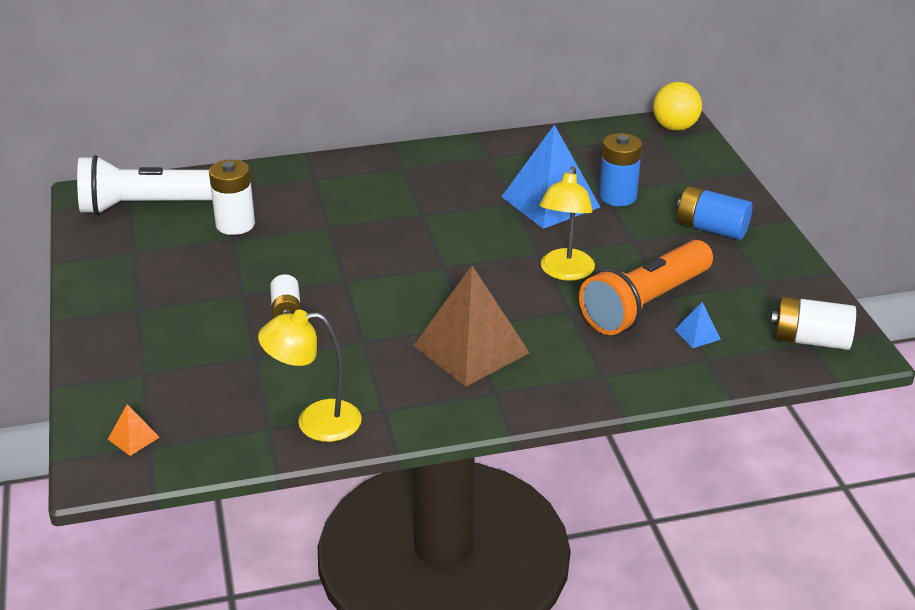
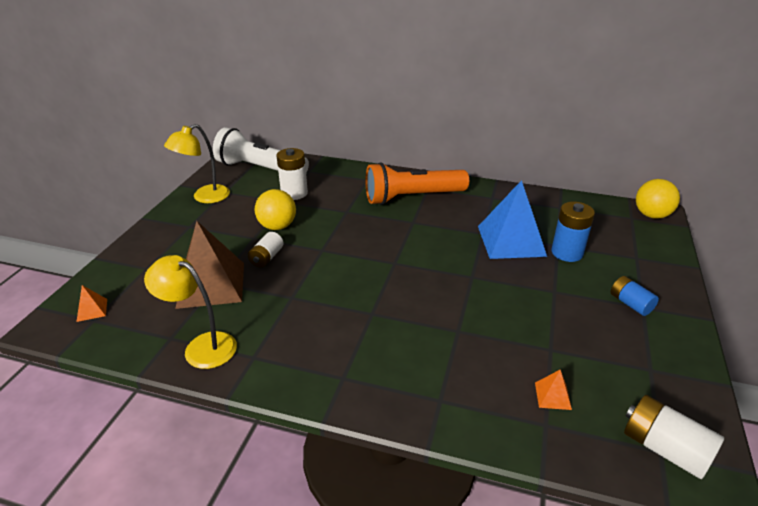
camera: 30 degrees right, 0 degrees up
brown pyramid [413,266,530,387] -> brown pyramid moved to [175,221,244,309]
yellow lamp [539,167,595,281] -> yellow lamp moved to [164,124,230,203]
orange flashlight [579,240,713,335] -> orange flashlight moved to [365,162,469,205]
blue pyramid [675,302,721,348] -> orange pyramid [535,370,572,410]
blue battery [677,186,752,240] -> blue battery [611,276,659,316], size x0.66
none -> yellow ball [255,189,296,230]

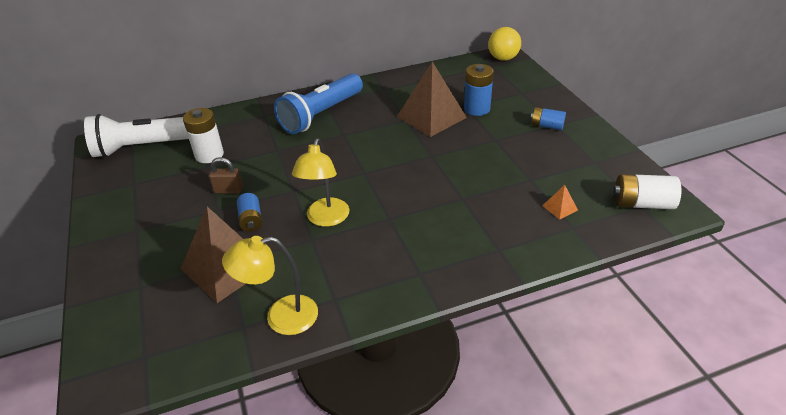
camera: 35 degrees left, 5 degrees up
orange pyramid [76,285,107,322] -> none
yellow lamp [164,124,230,203] -> yellow lamp moved to [292,138,349,227]
white battery [248,232,284,267] -> blue battery [237,193,262,232]
yellow ball [255,189,296,230] -> brown padlock [209,157,243,194]
orange flashlight [365,162,469,205] -> blue flashlight [274,73,363,134]
blue pyramid [478,180,547,259] -> brown pyramid [397,62,467,137]

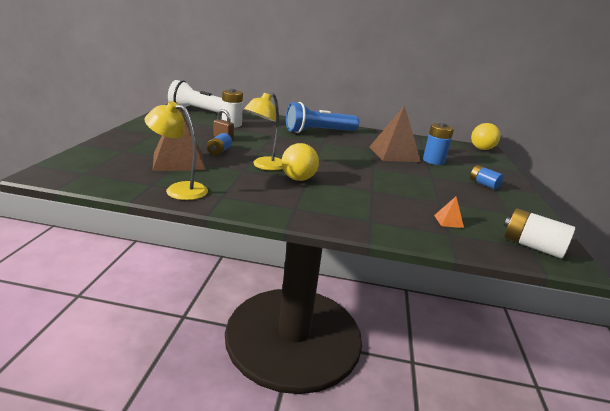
camera: 25 degrees right, 15 degrees down
none -> yellow ball [281,143,319,181]

